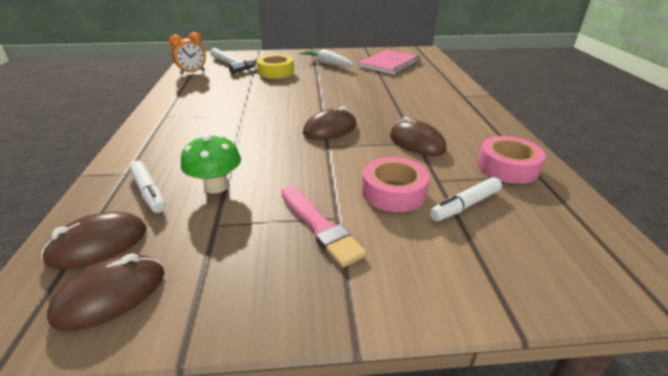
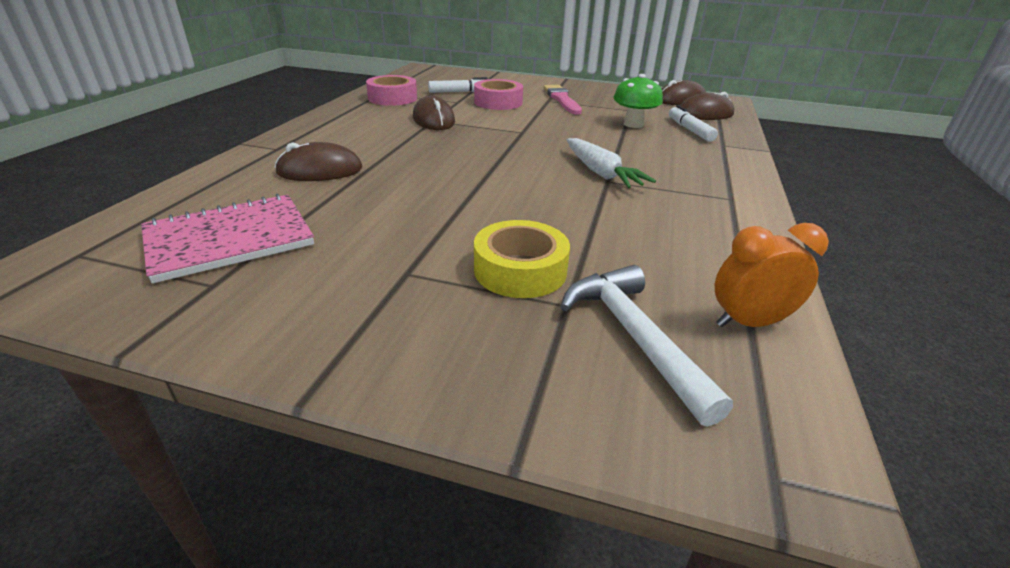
camera: 160 degrees left, 0 degrees up
white carrot [300,49,354,67] -> white carrot moved to [567,138,656,188]
brown mouse [303,106,356,140] -> brown mouse moved to [275,142,363,181]

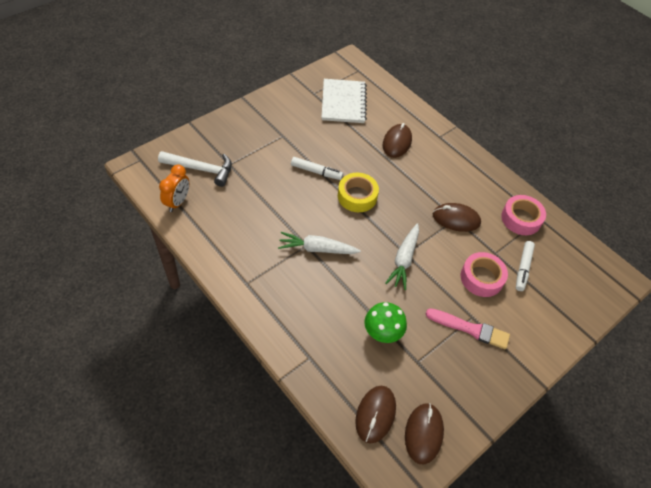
camera: 120 degrees right, 20 degrees up
pink notebook [141,194,314,284] -> white notebook [321,79,367,123]
yellow tape [474,220,570,298] -> yellow tape moved to [338,173,379,212]
white marker [669,105,718,142] -> white marker moved to [291,157,343,180]
none -> white carrot [385,223,419,290]

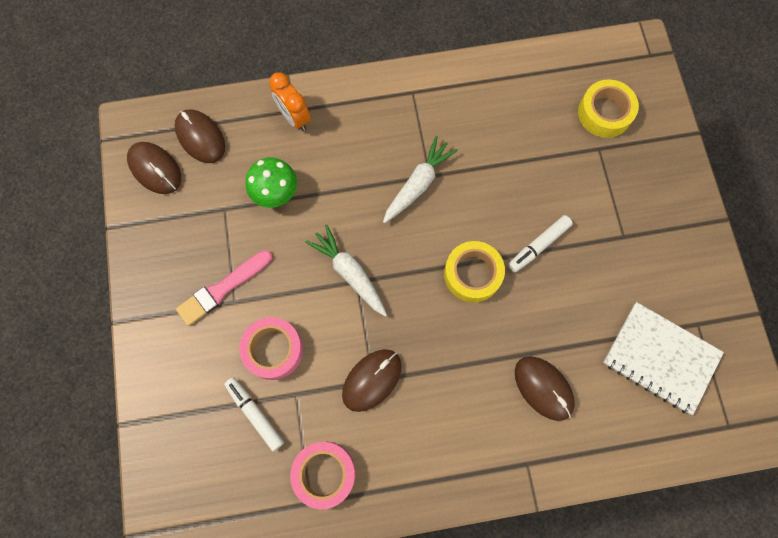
camera: 125 degrees right, 20 degrees up
white hammer [158,151,232,187] -> yellow tape [578,79,639,138]
orange clock [159,165,189,212] -> orange clock moved to [269,72,311,131]

